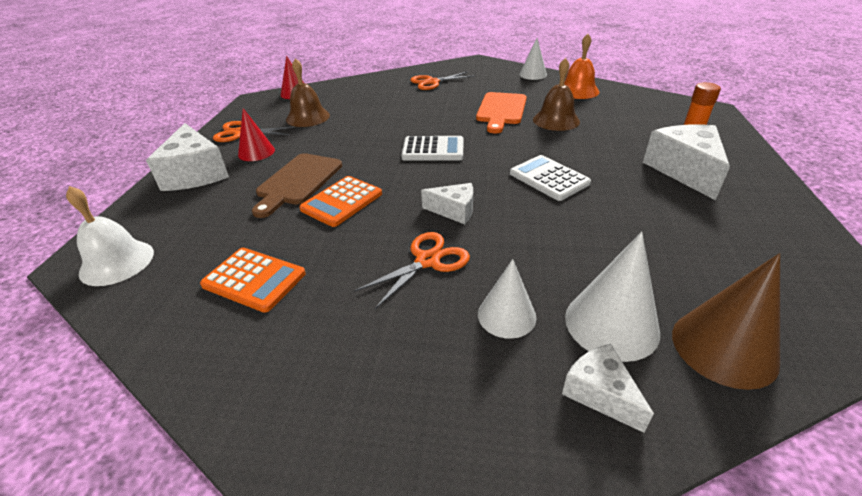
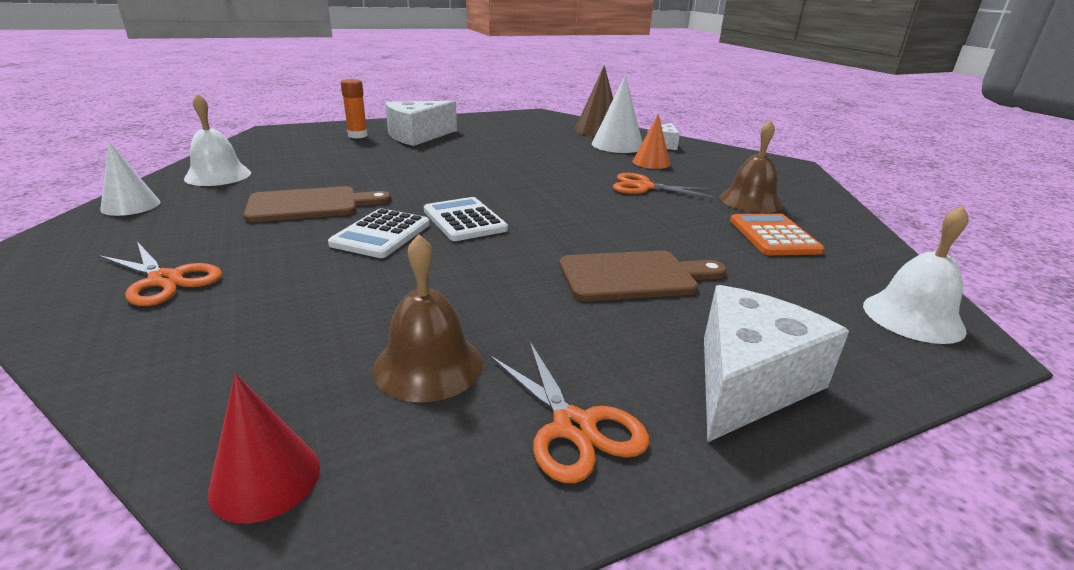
camera: 125 degrees left, 10 degrees down
red cone [238,108,275,161] -> none
orange calculator [299,176,382,227] -> none
white cheese [421,183,473,224] -> none
orange cutting board [476,92,527,133] -> brown cutting board [243,186,391,222]
white cone [478,259,536,339] -> orange cone [633,114,670,169]
white calculator [510,155,591,201] -> white calculator moved to [328,208,430,258]
brown bell [533,58,580,131] -> brown bell moved to [720,120,783,213]
orange bell [564,34,599,99] -> white bell [184,93,251,186]

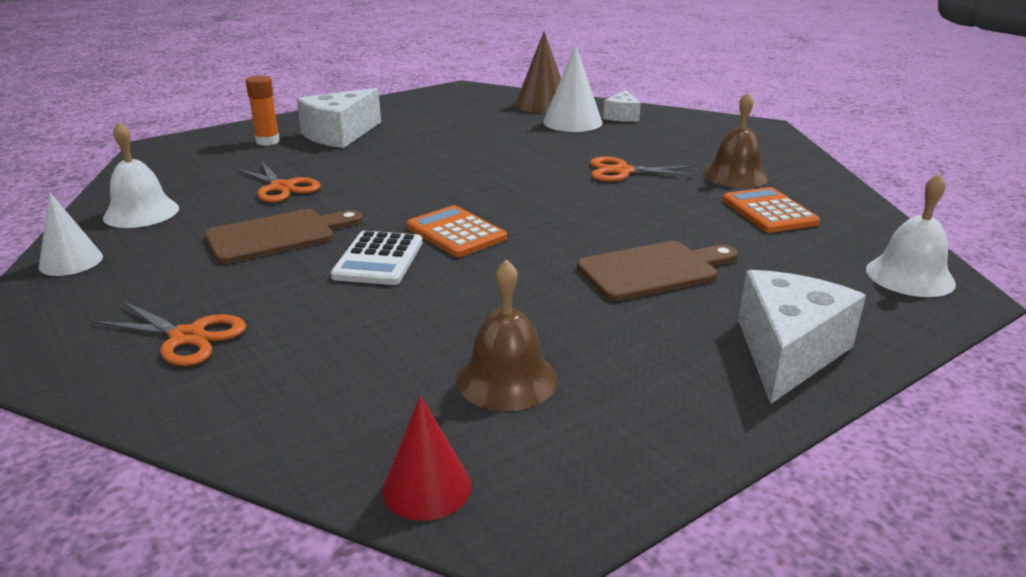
camera: 10 degrees left, 0 degrees up
white calculator [424,197,508,241] -> orange calculator [407,205,507,257]
orange scissors [489,342,649,483] -> orange scissors moved to [236,161,321,203]
orange cone [633,114,670,169] -> none

